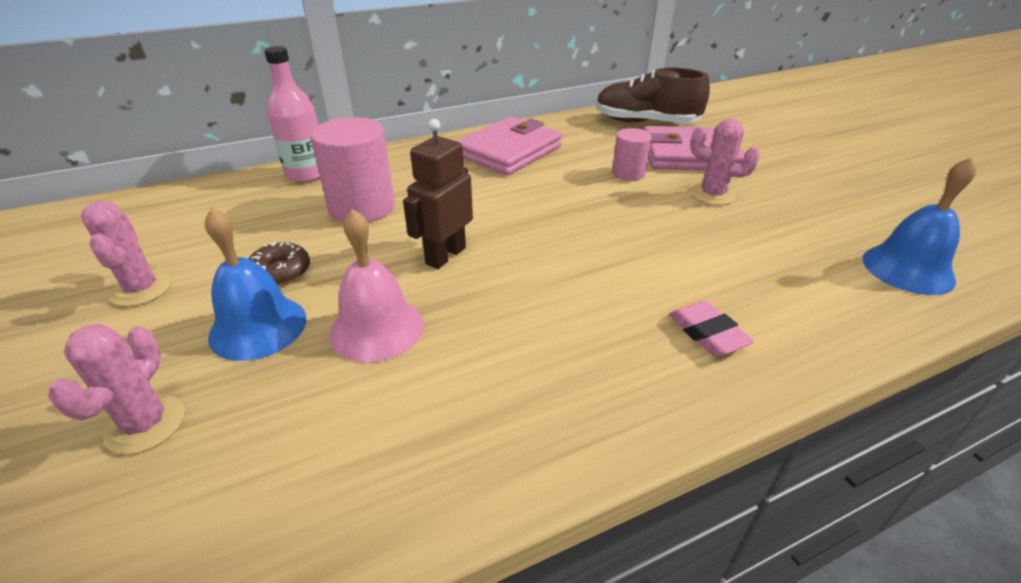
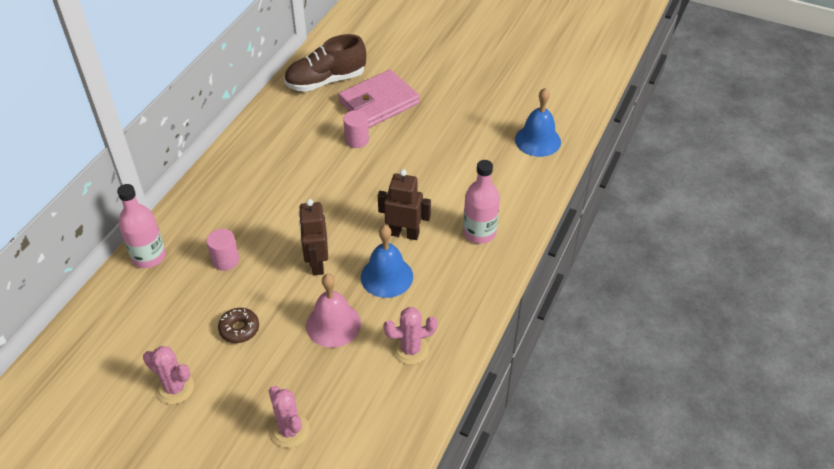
camera: 40 degrees left, 10 degrees up
blue bell [205,208,306,361] -> blue bell moved to [361,225,413,298]
pink cylinder [311,117,395,223] -> pink cylinder [206,229,239,271], size x0.56
pink wallet [457,116,562,175] -> none
pink eraser [669,300,754,356] -> pink bottle [463,160,500,244]
pink cactus [690,119,760,206] -> pink cactus moved to [383,307,438,365]
none -> brown robot [378,169,431,240]

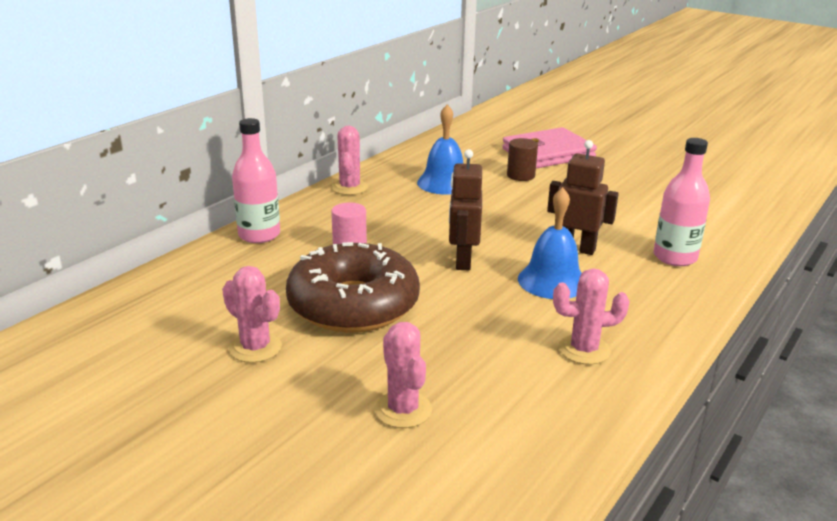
camera: 10 degrees right, 20 degrees down
brown donut [218,308,259,343] -> brown donut [286,242,420,333], size x2.45
brown shoe [284,34,366,92] -> none
pink bell [306,274,361,348] -> none
pink cylinder [343,110,369,148] -> brown cylinder [507,138,538,181]
blue bell [515,88,561,157] -> blue bell moved to [417,104,464,195]
none -> pink cactus [332,126,368,195]

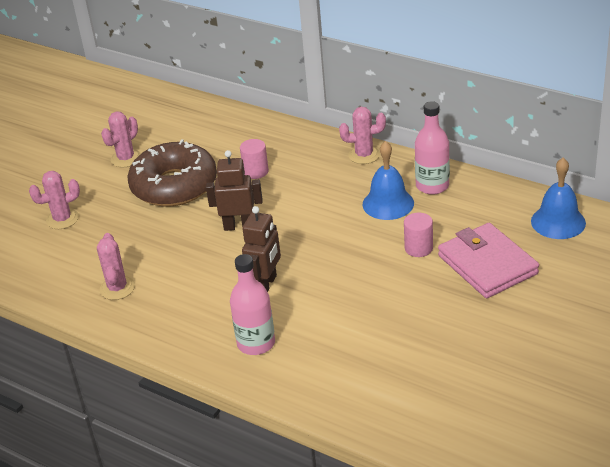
camera: 90 degrees right, 10 degrees up
pink bottle [232,118,280,243] -> pink bottle moved to [415,101,450,195]
brown cylinder [507,138,538,181] -> pink cylinder [404,213,433,257]
blue bell [518,187,582,299] -> blue bell moved to [531,158,586,239]

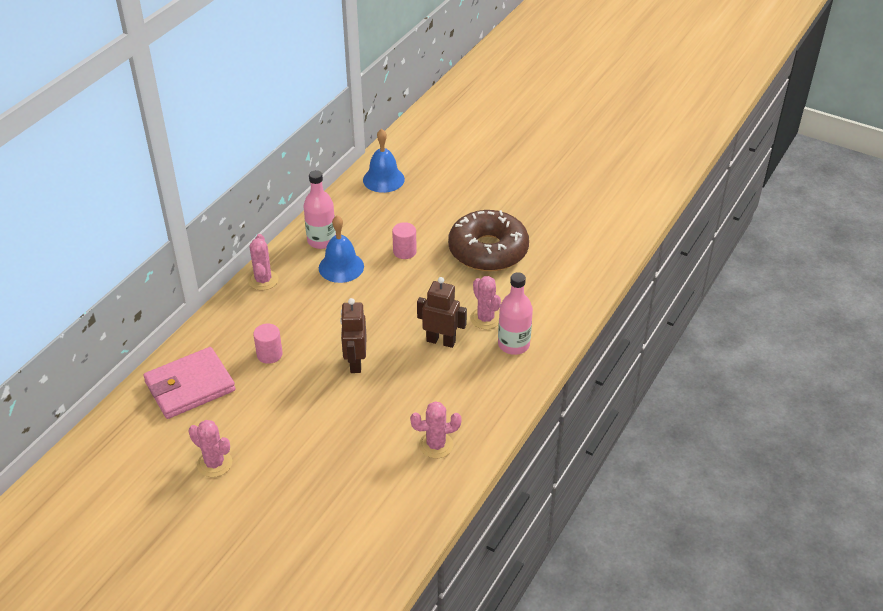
camera: 95 degrees left, 5 degrees up
pink cactus [29,171,80,229] -> pink cactus moved to [470,276,501,329]
brown donut [128,139,217,207] -> brown donut moved to [448,210,529,271]
pink wallet [438,223,539,298] -> pink wallet moved to [143,347,236,419]

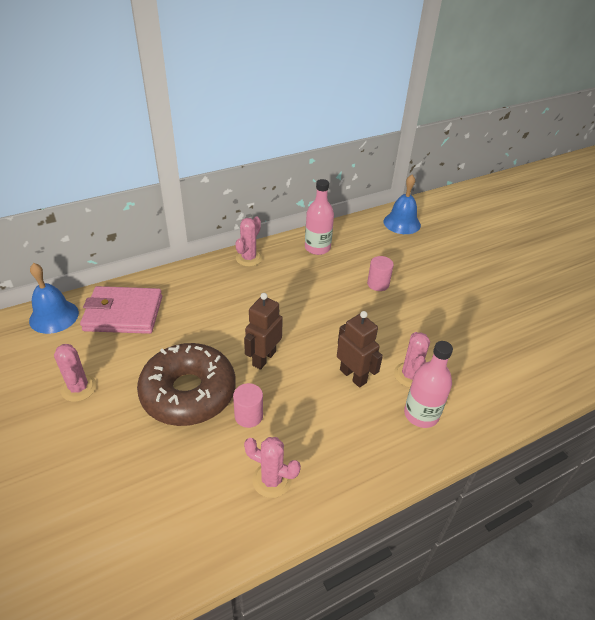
camera: 30 degrees right, 0 degrees up
pink cylinder [253,323,283,364] -> pink cylinder moved to [233,383,263,428]
blue bell [319,215,364,283] -> blue bell moved to [29,263,79,334]
brown donut [448,210,529,271] -> brown donut moved to [137,343,236,426]

